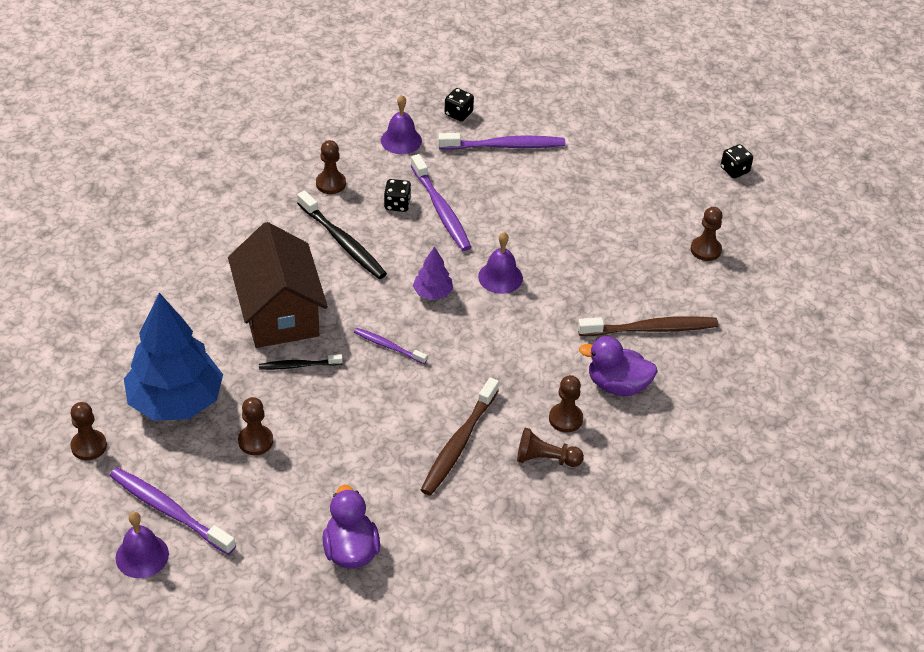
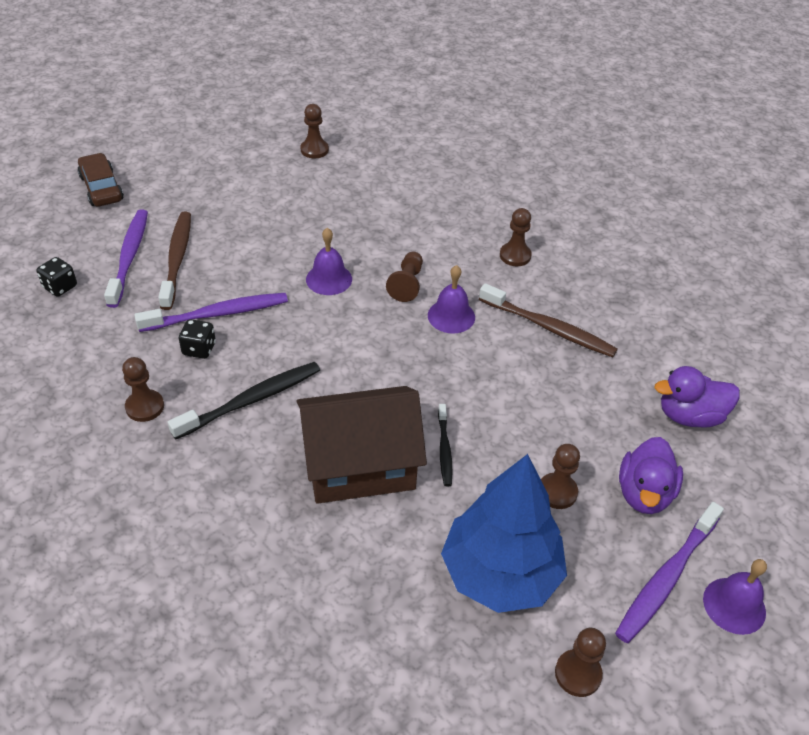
camera: 85 degrees left, 0 degrees up
purple toothbrush [354,328,427,364] -> none
purple bell [381,95,422,154] -> purple bell moved to [428,265,475,333]
purple tree [413,246,453,300] -> none
brown pawn [517,428,584,467] -> brown pawn moved to [386,252,423,302]
brown toothbrush [578,316,718,336] -> brown toothbrush moved to [158,212,191,310]
purple duck [579,336,658,396] -> purple duck moved to [619,437,683,514]
black dice [721,144,753,178] -> none
none -> brown car [77,153,124,207]

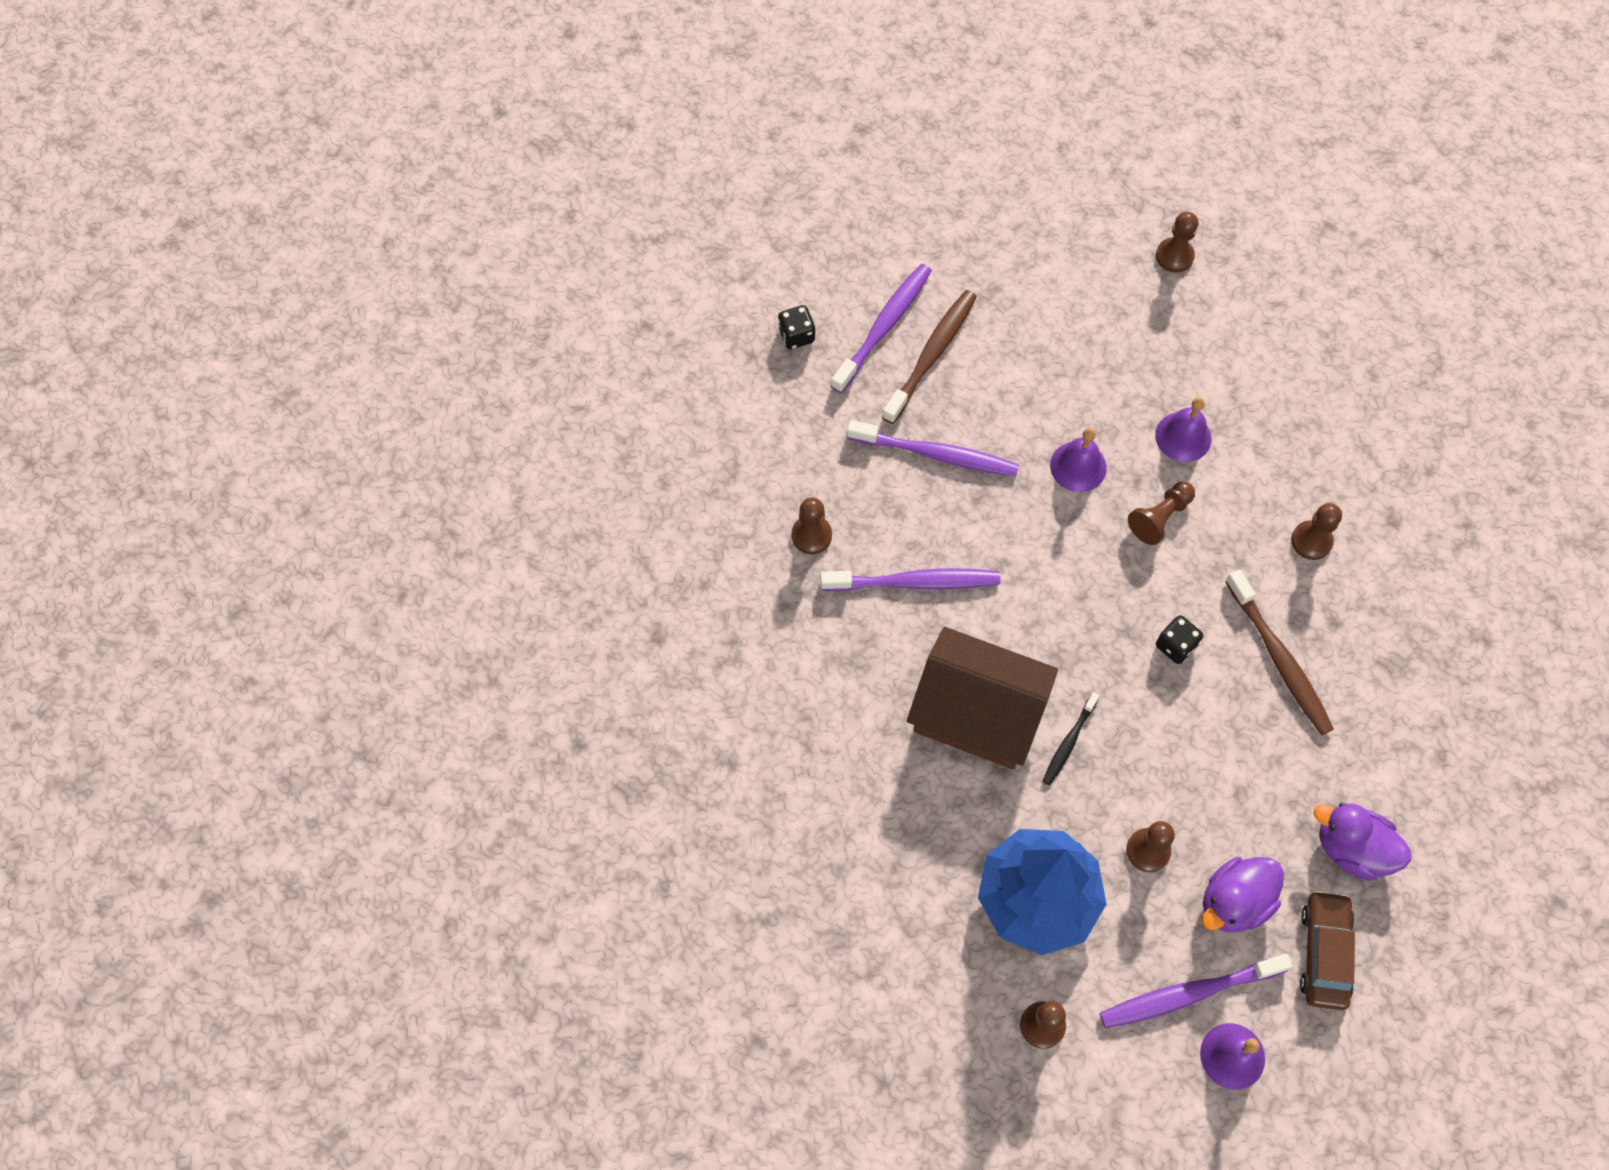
camera: 35 degrees right, 20 degrees up
brown car [77,153,124,207] -> brown car moved to [1300,890,1355,1010]
black toothbrush [168,362,320,440] -> purple toothbrush [820,568,1000,591]
black dice [179,319,216,359] -> black dice moved to [1156,615,1203,664]
purple bell [428,265,475,333] -> purple bell moved to [1155,397,1212,462]

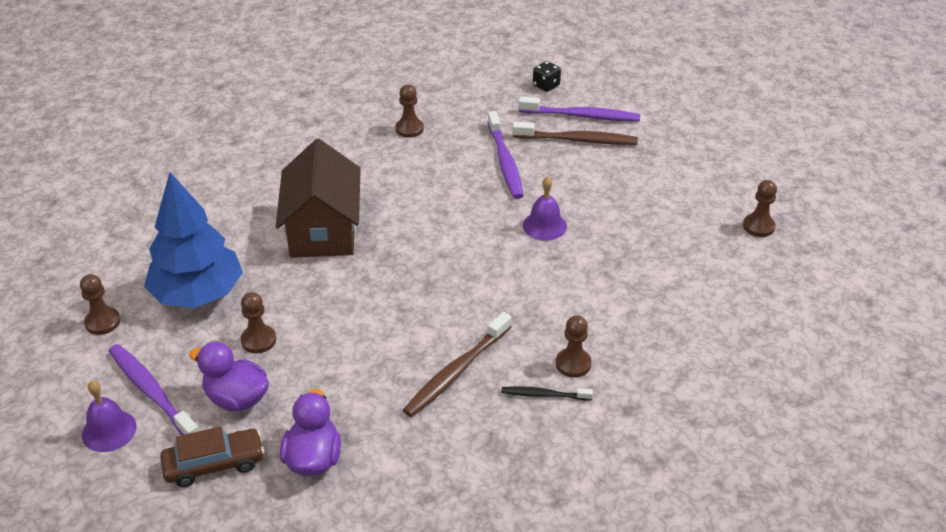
camera: 65 degrees right, 25 degrees down
purple toothbrush [820,568,1000,591] -> none
black toothbrush [1043,692,1100,785] -> black toothbrush moved to [501,386,593,401]
brown pawn [1128,482,1195,545] -> none
purple bell [1155,397,1212,462] -> none
black dice [1156,615,1203,664] -> none

